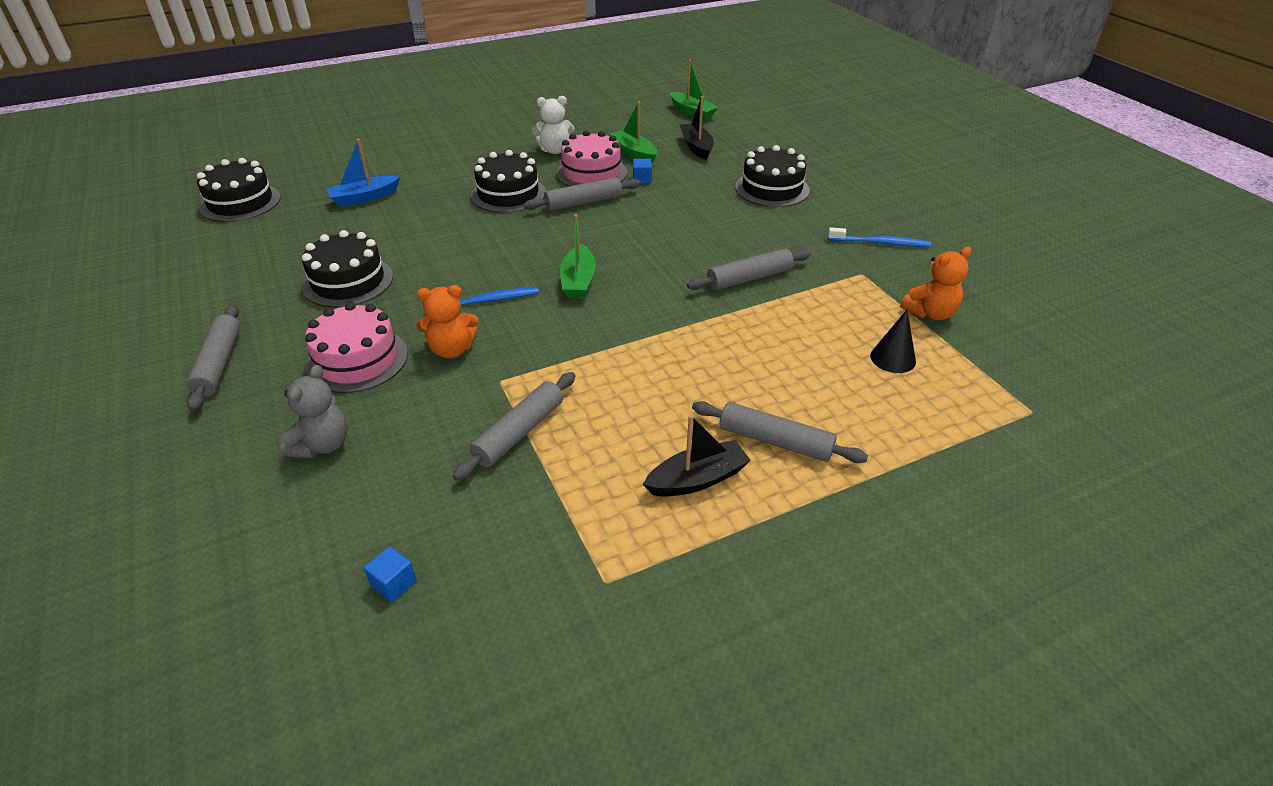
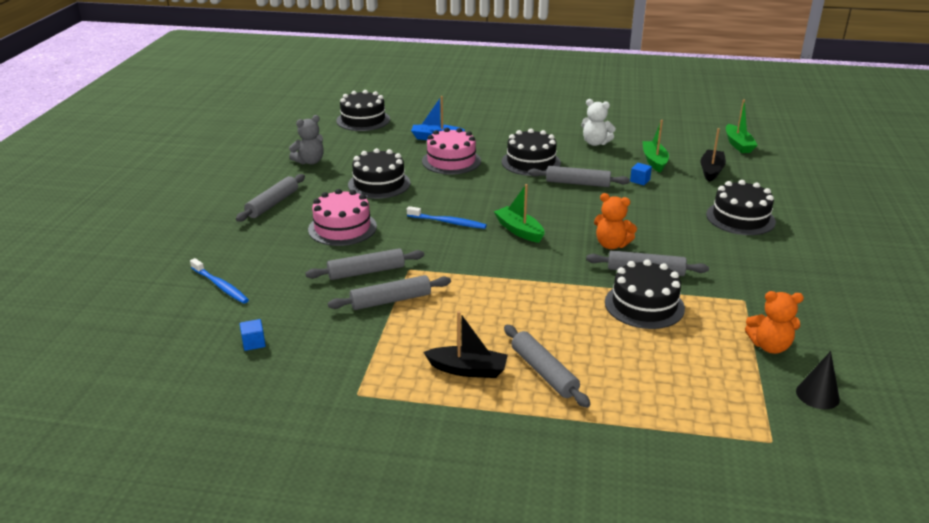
camera: 35 degrees right, 10 degrees down
grey teddy bear [280,365,348,458] -> grey teddy bear moved to [289,115,324,165]
orange teddy bear [416,285,479,358] -> orange teddy bear moved to [594,193,637,249]
pink cake [556,130,627,186] -> pink cake moved to [422,128,481,175]
green boat [560,214,596,299] -> green boat turned 105 degrees clockwise [494,184,544,243]
blue toothbrush [828,227,931,247] -> blue toothbrush moved to [190,258,249,304]
black cone [870,310,916,373] -> black cone moved to [796,351,840,409]
none -> grey rolling pin [305,248,424,280]
none -> black cake [605,259,685,329]

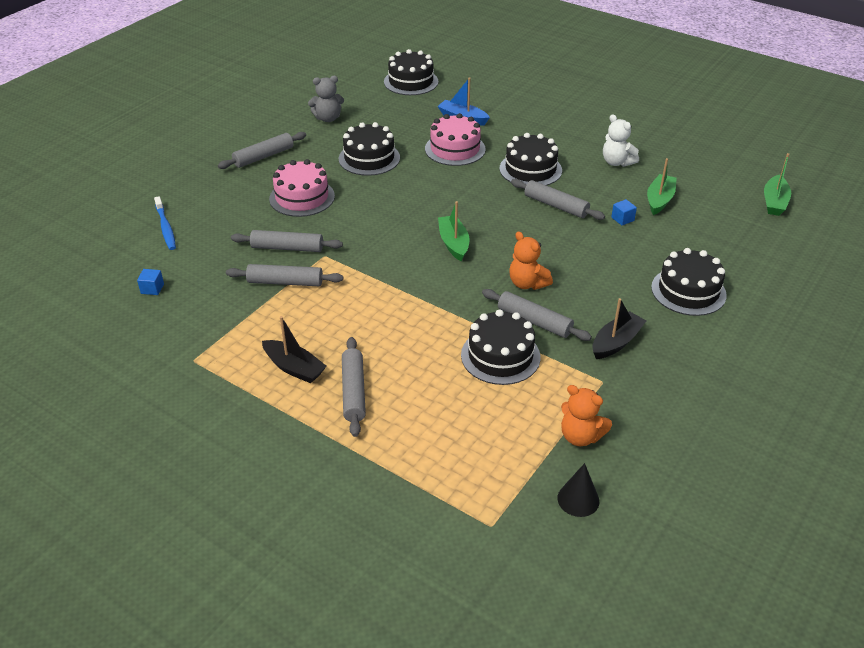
camera: 25 degrees right, 10 degrees up
blue toothbrush [407,206,487,229] -> none
black boat [700,128,726,182] -> black boat moved to [593,298,646,359]

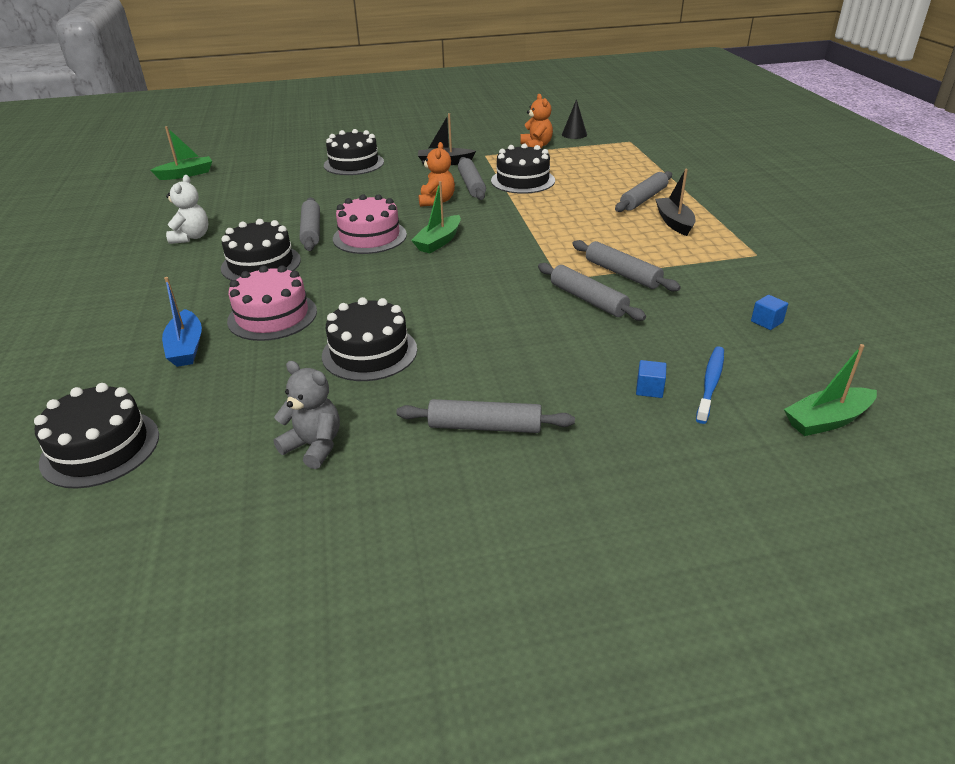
camera: 135 degrees left, 5 degrees down
pink cake [269,159,335,217] -> pink cake moved to [333,194,407,254]
blue cube [611,199,637,225] -> blue cube moved to [636,360,666,398]
green boat [647,158,677,215] -> green boat moved to [784,344,877,436]

